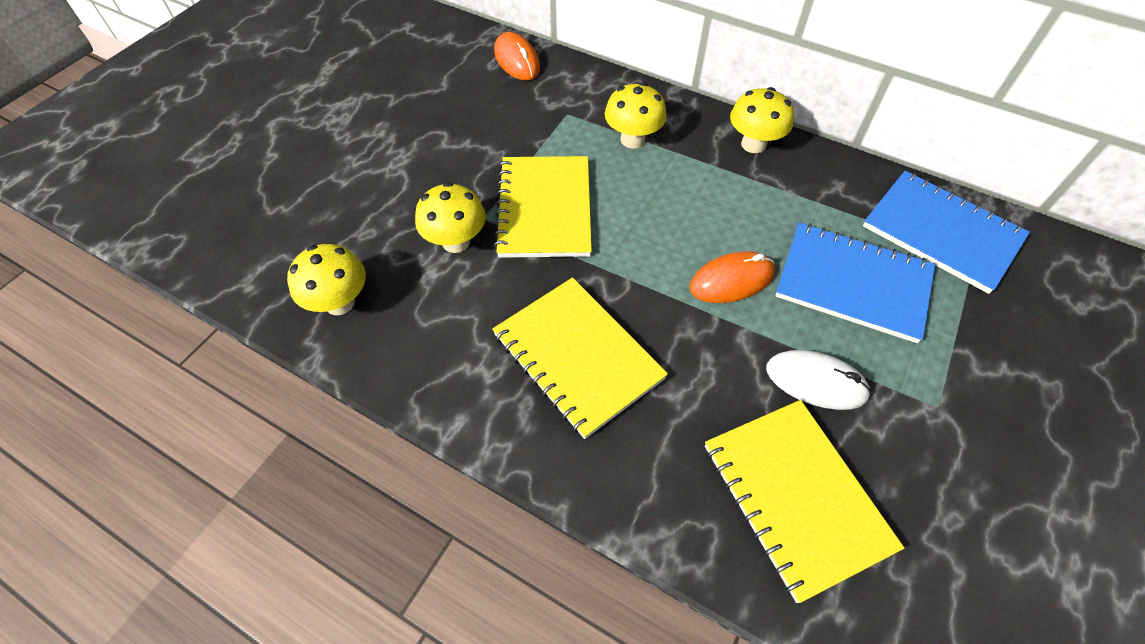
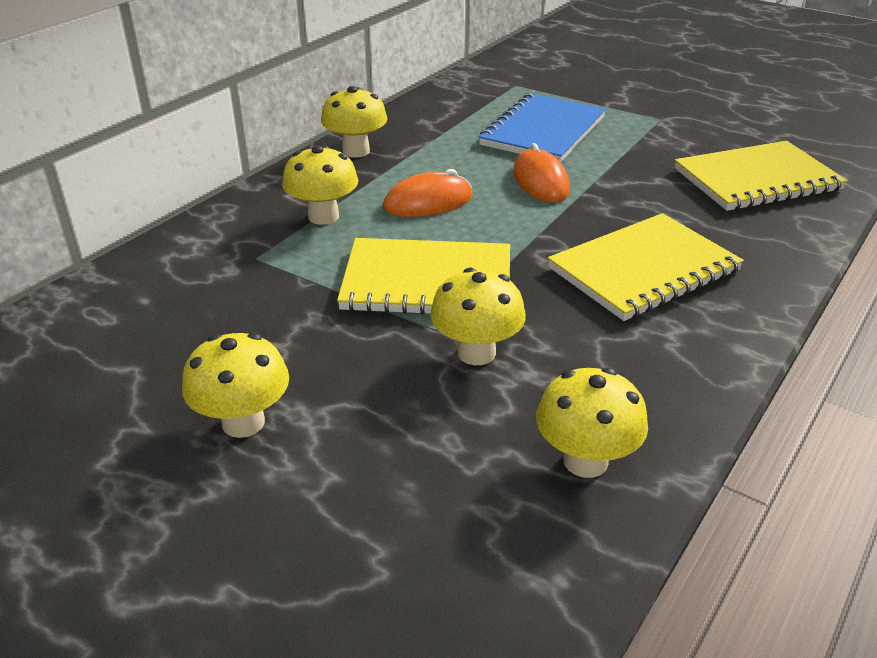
camera: 85 degrees left, 20 degrees down
orange mouse [494,32,540,80] -> orange mouse moved to [383,169,473,217]
white mouse [766,350,871,410] -> none
blue notebook [863,171,1030,294] -> none
none -> yellow mushroom [182,333,289,438]

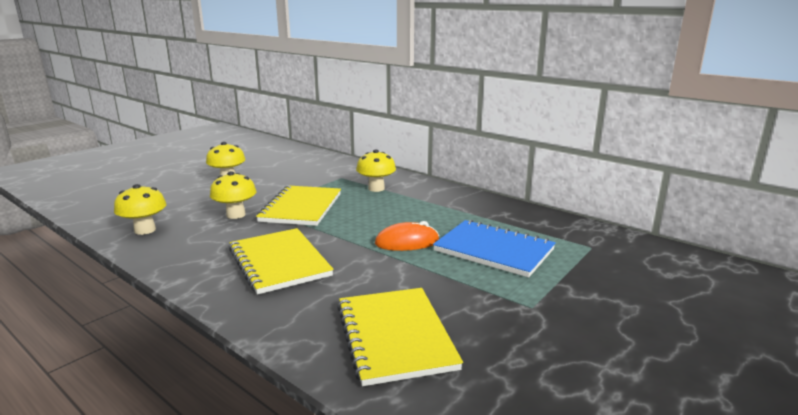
camera: 95 degrees right, 15 degrees down
yellow mushroom [321,86,387,158] -> none
orange mouse [383,169,473,217] -> none

